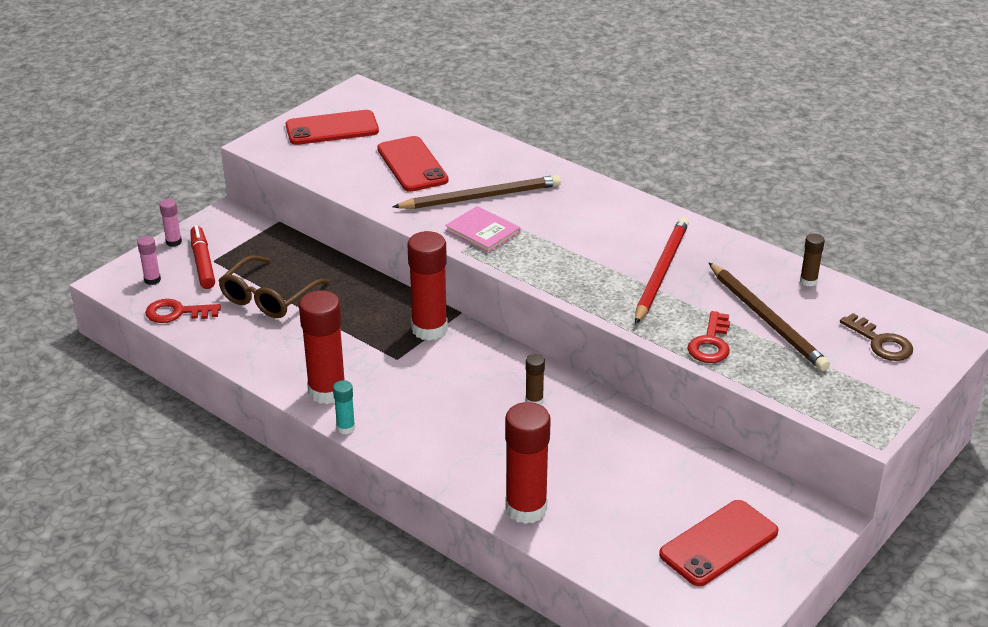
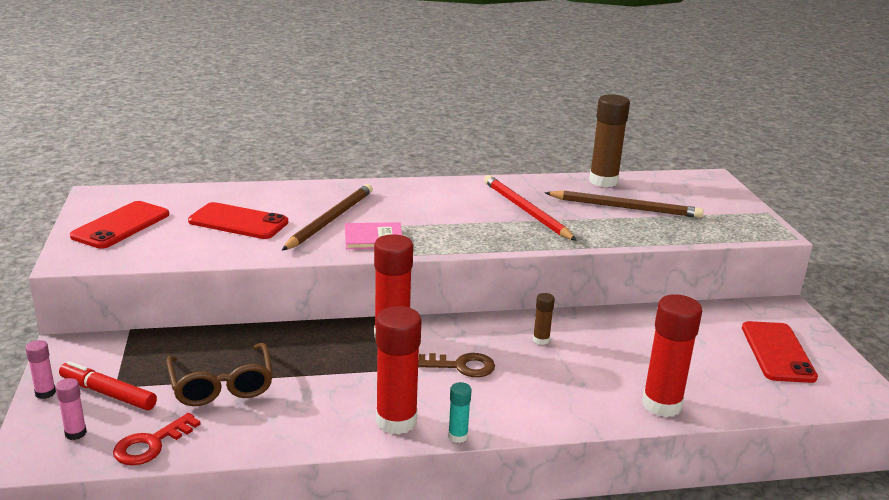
camera: 50 degrees left, 10 degrees down
red key [687,311,730,363] -> none
brown glue stick [800,234,825,287] -> brown glue stick [589,94,630,187], size x2.11
brown key [840,313,913,361] -> brown key moved to [418,353,495,377]

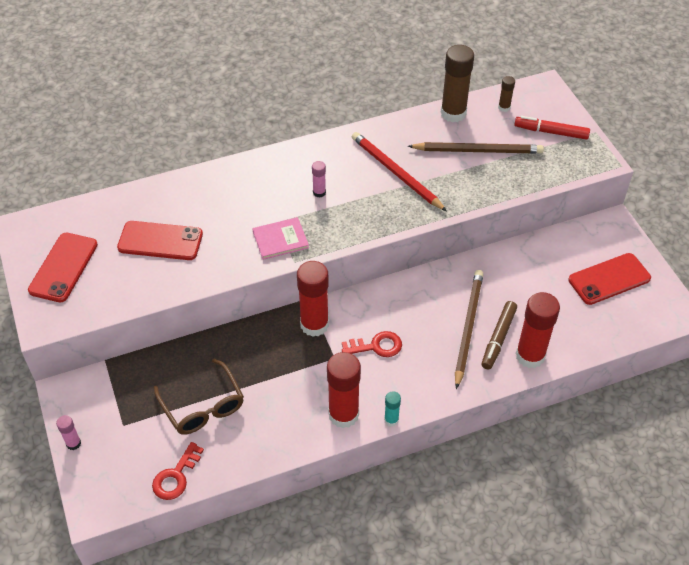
camera: 10 degrees left, 25 degrees up
pink glue stick [56,378,87,440] -> pink glue stick moved to [312,161,326,198]
red marker [59,361,157,410] -> red marker moved to [514,116,590,140]
brown pencil [282,184,373,250] -> brown pencil moved to [455,270,484,389]
brown key [418,353,495,377] -> red key [342,331,402,357]
brown glue stick [533,293,555,345] -> brown glue stick moved to [498,76,515,112]
red phone [742,321,818,383] -> red phone turned 75 degrees clockwise [568,253,651,305]
none -> brown marker [481,301,517,370]

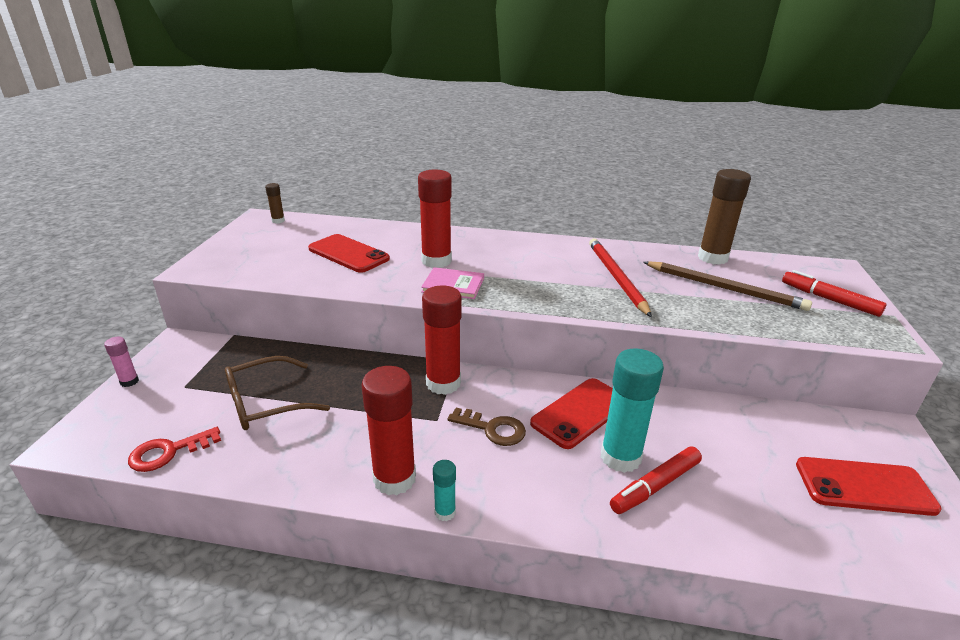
camera: 30 degrees right, 20 degrees down
red phone [28,233,98,302] -> red phone moved to [530,378,613,449]
brown glasses [154,359,244,434] -> brown glasses turned 60 degrees clockwise [225,356,330,430]
pink glue stick [312,161,326,198] -> none
red key [342,331,402,357] -> brown key [448,408,526,446]
brown pencil [455,270,484,389] -> turquoise glue stick [601,348,664,473]
brown marker [481,301,517,370] -> red marker [610,446,702,514]
brown glue stick [498,76,515,112] -> brown glue stick moved to [265,183,285,223]
red glue stick [516,292,560,368] -> red glue stick moved to [418,170,452,268]

